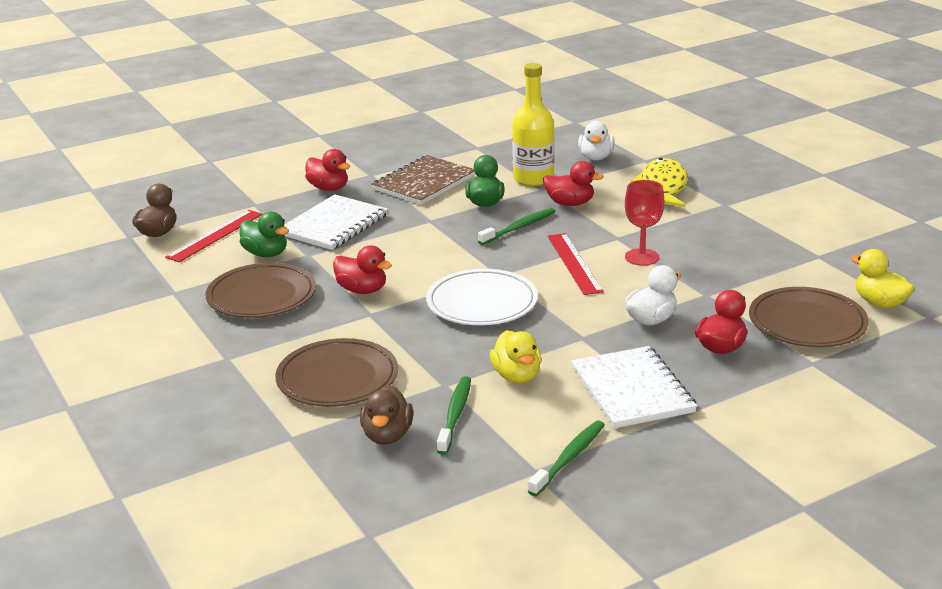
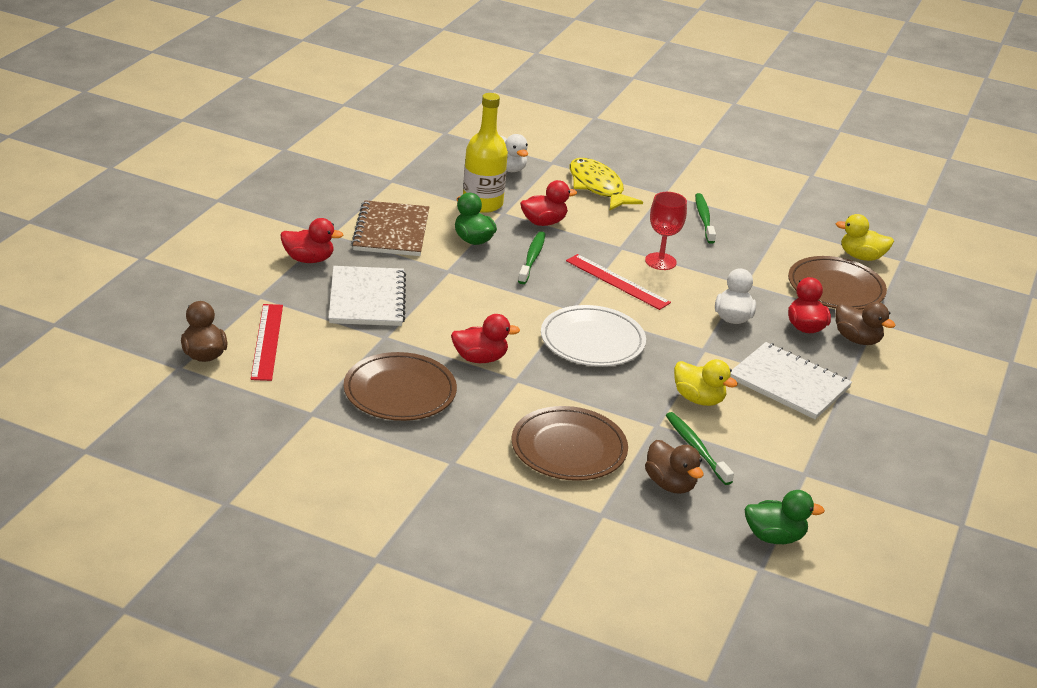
camera: 40 degrees left, 5 degrees up
green duck [239,212,289,257] -> green duck moved to [745,490,825,544]
green toothbrush [528,420,605,496] -> green toothbrush moved to [695,193,716,244]
none -> brown duck [836,302,895,345]

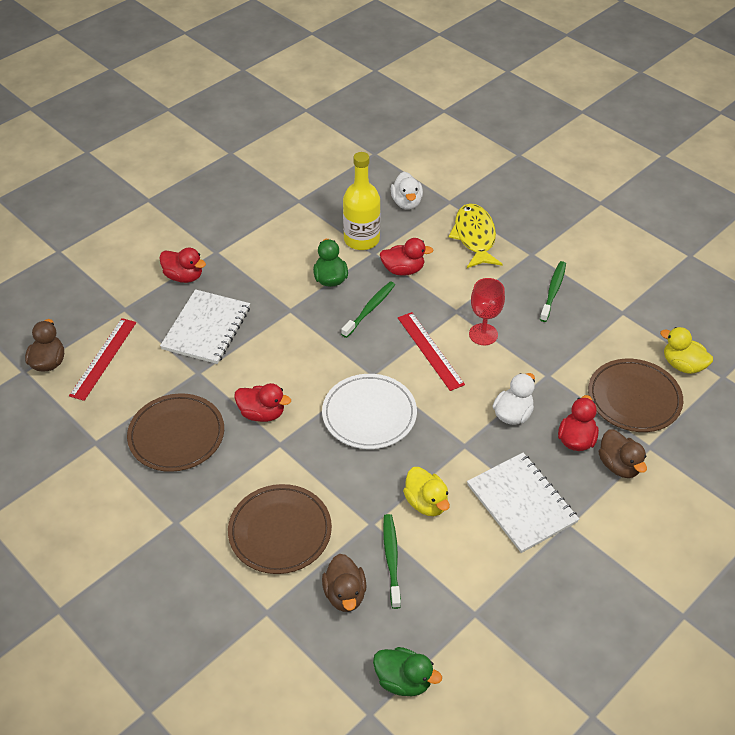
camera: 25 degrees right, 15 degrees up
brown notebook [351,200,429,256] -> none

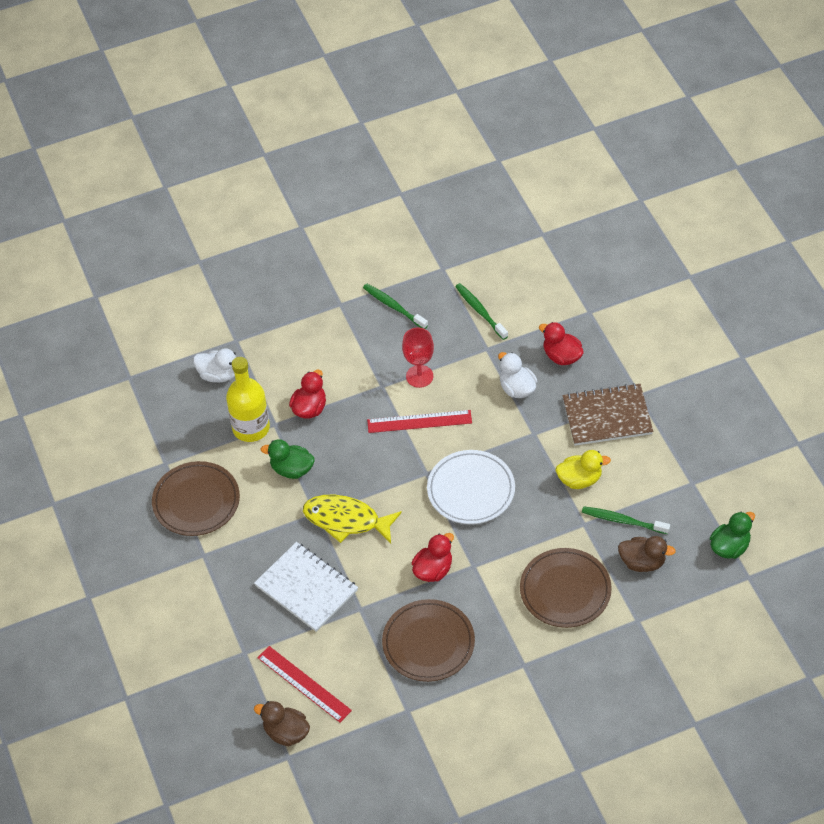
camera: 65 degrees left, 5 degrees up
red duck [159,248,206,283] -> none
green toothbrush [341,281,395,338] -> green toothbrush moved to [455,283,508,340]
yellow fish [448,203,502,268] -> yellow fish moved to [303,495,402,543]
white notebook [467,453,579,553] -> brown notebook [563,383,653,446]
brown plate [588,359,683,432] -> brown plate moved to [152,461,240,536]
brown duck [598,429,647,478] -> none
yellow duck [660,327,713,374] -> none

